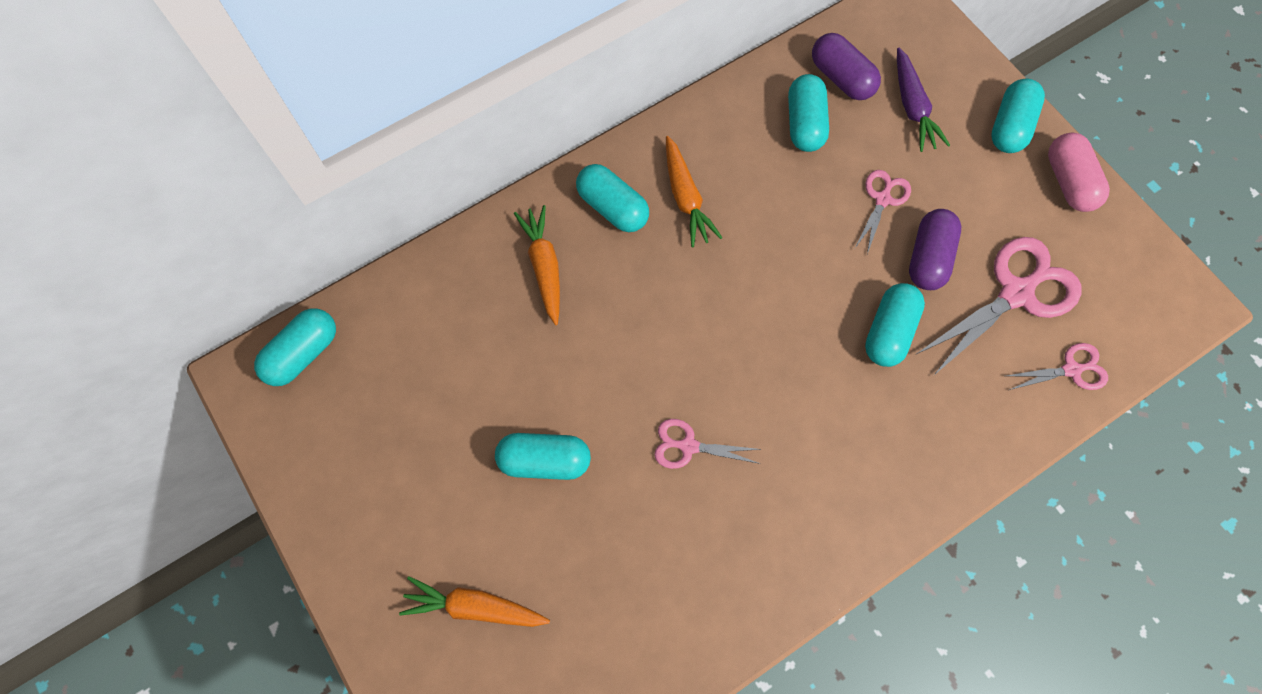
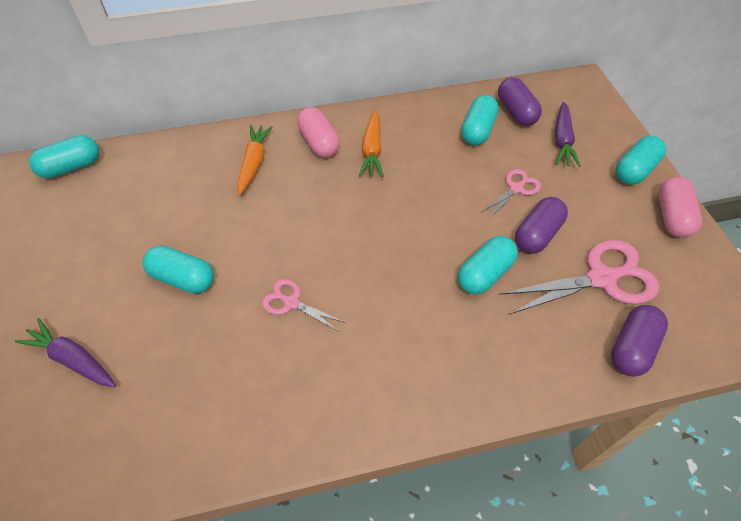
camera: 20 degrees right, 15 degrees down
orange carrot [399,576,550,627] -> purple carrot [15,318,116,387]
turquoise capsule [576,164,649,232] -> pink capsule [297,107,340,158]
pink scissors [1007,343,1108,390] -> purple capsule [611,305,668,377]

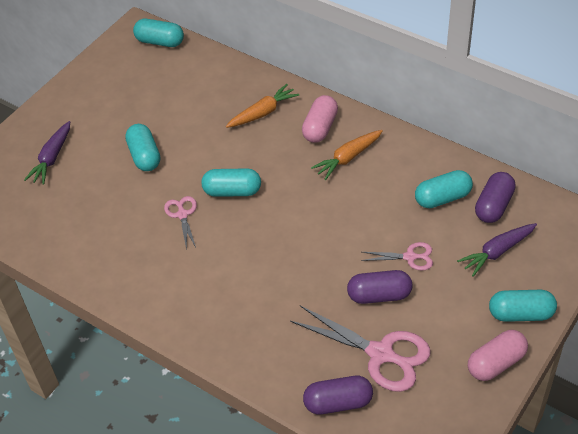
camera: 50 degrees right, 5 degrees down
purple carrot [15,318,116,387] -> purple carrot turned 150 degrees counterclockwise [24,121,70,185]
turquoise capsule [458,236,518,295] -> turquoise capsule moved to [201,168,261,197]

